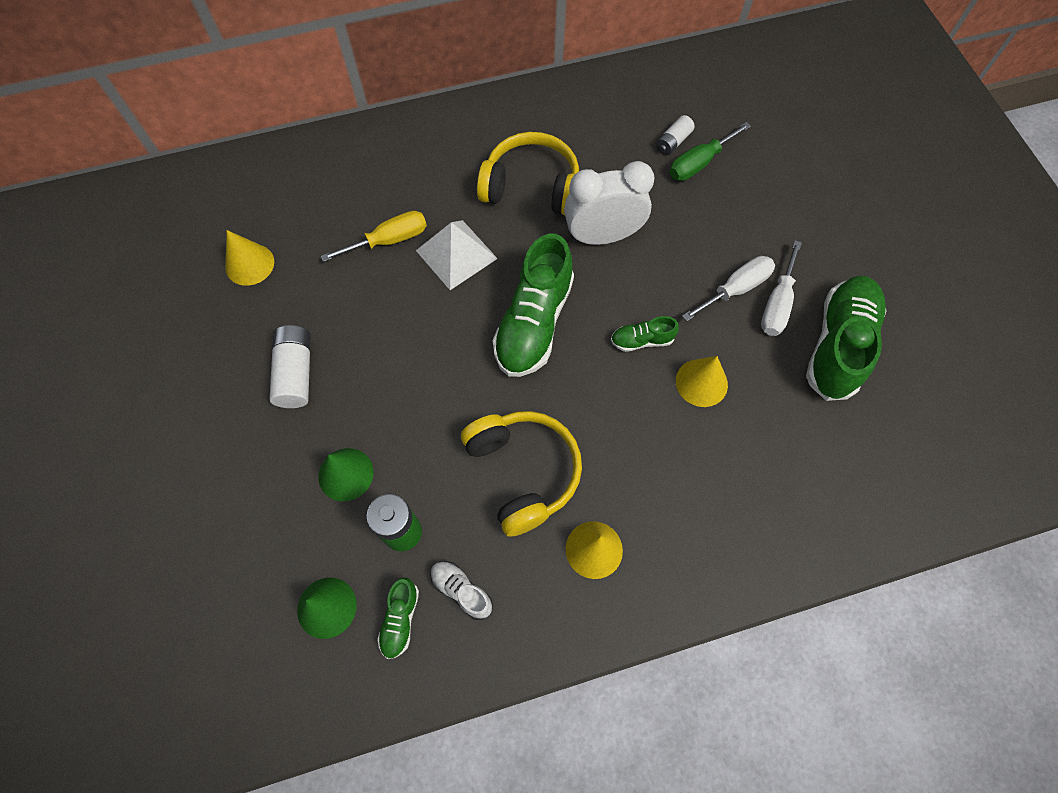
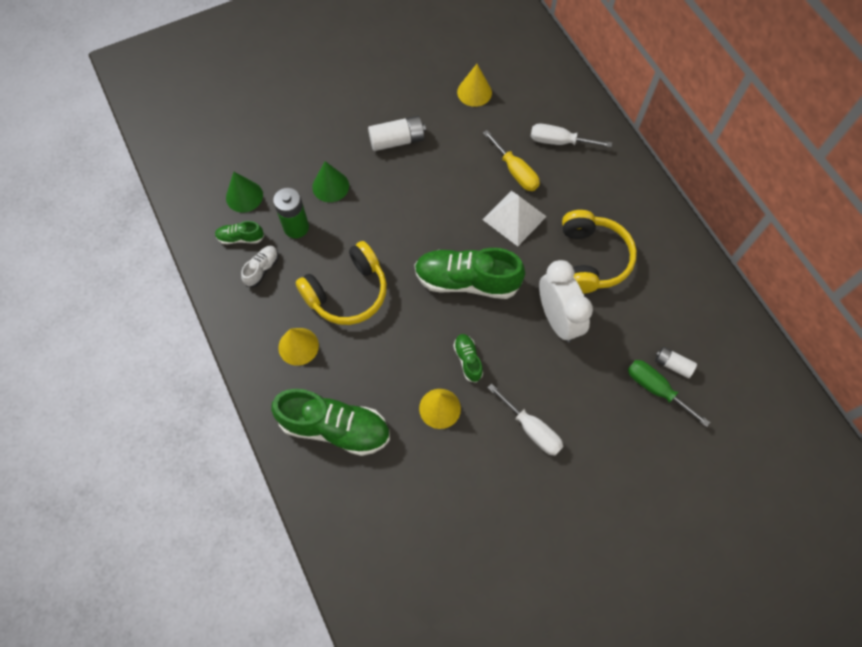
camera: 80 degrees right, 0 degrees up
white screwdriver [761,240,802,336] -> white screwdriver moved to [530,124,612,147]
green shoe [806,275,886,401] -> green shoe moved to [271,389,390,456]

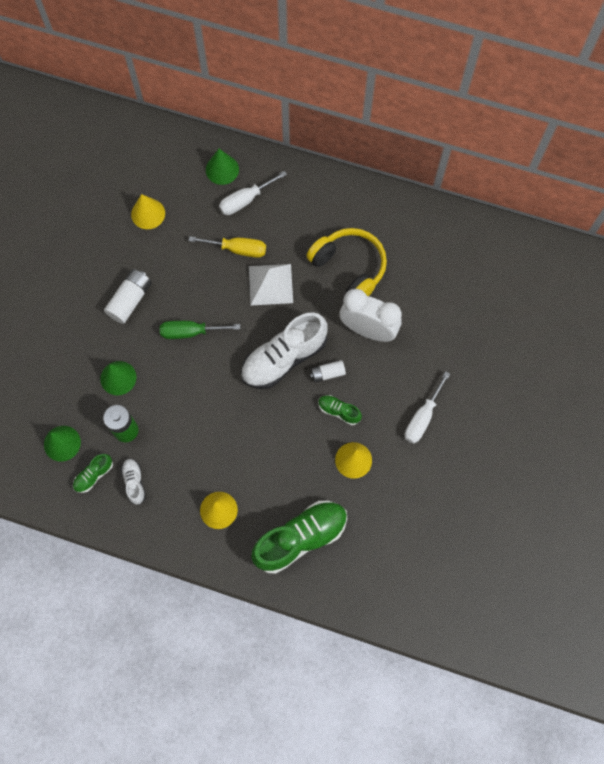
camera: 45 degrees left, 5 degrees up
yellow headphones [295,241,387,325] -> none
green shoe [414,248,525,299] -> white shoe [241,312,328,389]
white screwdriver [488,384,564,456] -> white screwdriver turned 120 degrees clockwise [405,371,450,444]
green screwdriver [628,360,710,427] -> green screwdriver moved to [160,321,240,339]
white battery [655,347,697,378] -> white battery moved to [310,360,346,382]
none -> green cone [206,149,239,185]

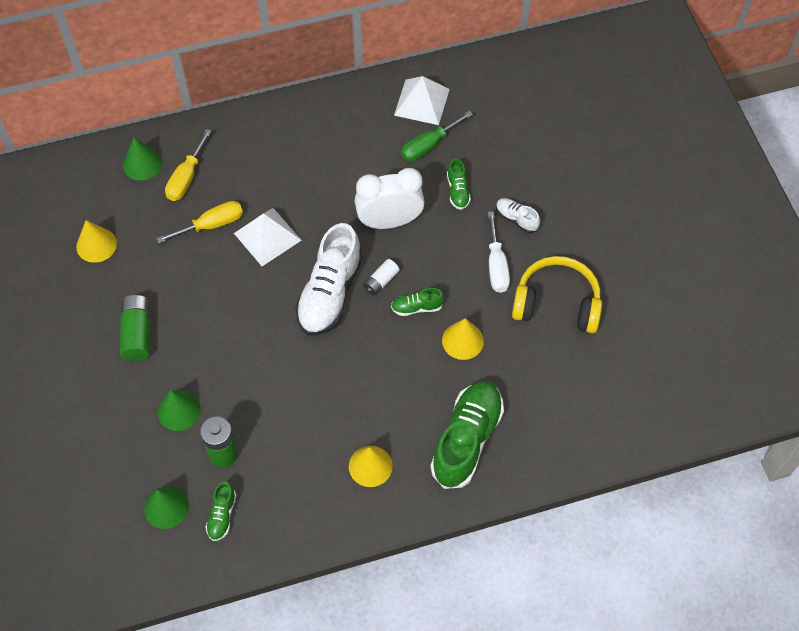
camera: 35 degrees left, 10 degrees down
white battery [104,269,152,324] -> green battery [120,295,150,361]
white shoe [121,459,146,505] -> white shoe moved to [496,198,540,233]
green screwdriver [160,321,240,339] -> green screwdriver moved to [401,111,473,161]
white screwdriver [219,171,287,215] -> yellow screwdriver [165,129,212,201]
yellow headphones [306,228,387,296] -> yellow headphones moved to [512,256,602,333]
none -> white pyramid [394,76,450,125]
none -> green shoe [447,159,471,210]

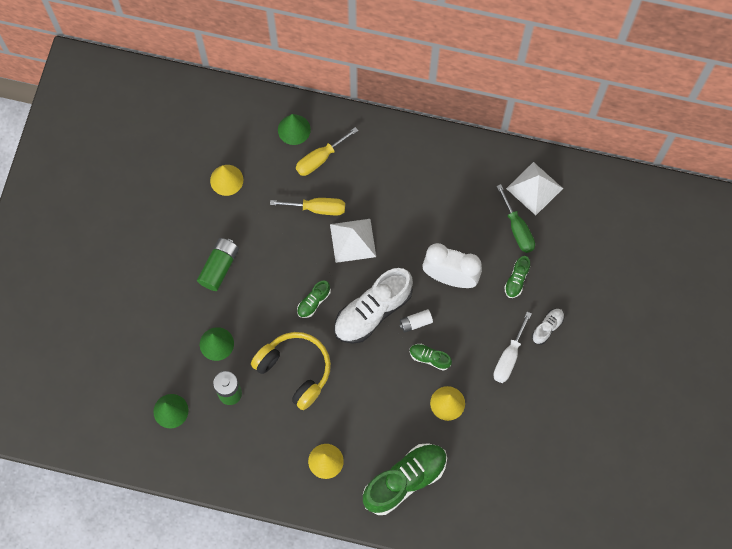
camera: 30 degrees right, 10 degrees up
green shoe [206,482,236,541] -> green shoe moved to [297,281,331,318]
green screwdriver [401,111,473,161] -> green screwdriver turned 105 degrees counterclockwise [497,184,535,253]
white shoe [496,198,540,233] -> white shoe turned 60 degrees clockwise [532,309,564,345]
yellow headphones [512,256,602,333] -> yellow headphones moved to [251,332,331,410]

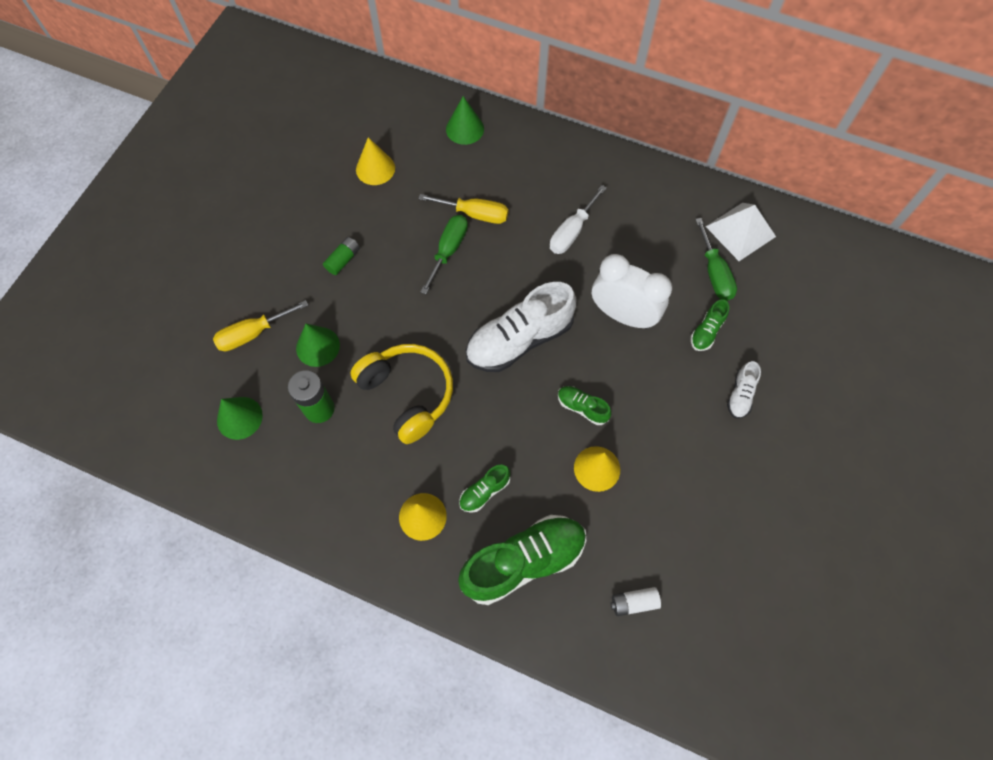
camera: 10 degrees right, 5 degrees down
green battery [197,238,239,291] -> green battery [323,237,360,275], size x0.62
yellow screwdriver [296,127,358,176] -> yellow screwdriver moved to [213,300,308,351]
green shoe [297,281,331,318] -> green shoe moved to [459,465,510,513]
white pyramid [330,219,376,263] -> none
white battery [399,309,433,333] -> white battery moved to [611,587,661,616]
white screwdriver [493,312,532,383] -> white screwdriver moved to [550,185,607,254]
white shoe [532,309,564,345] -> white shoe turned 150 degrees clockwise [727,361,761,419]
none -> green screwdriver [421,215,468,294]

